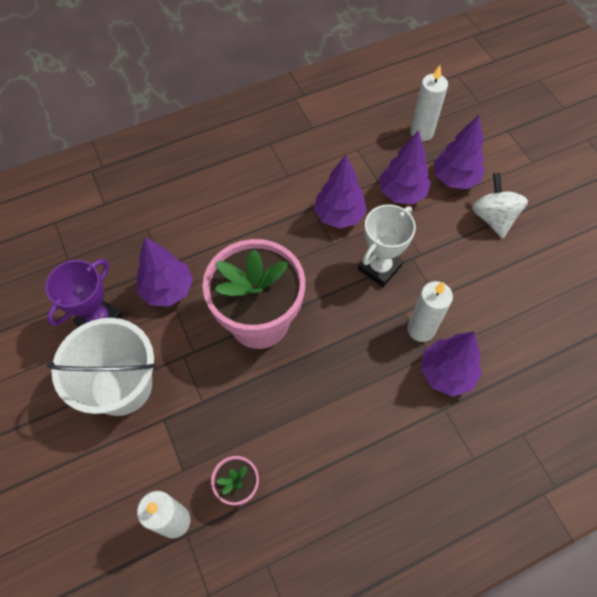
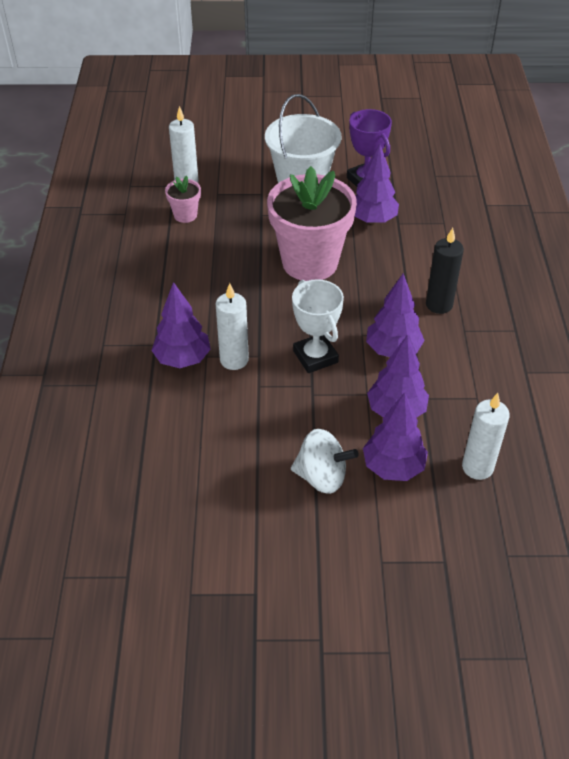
camera: 115 degrees right, 15 degrees down
none -> black candle [426,228,464,314]

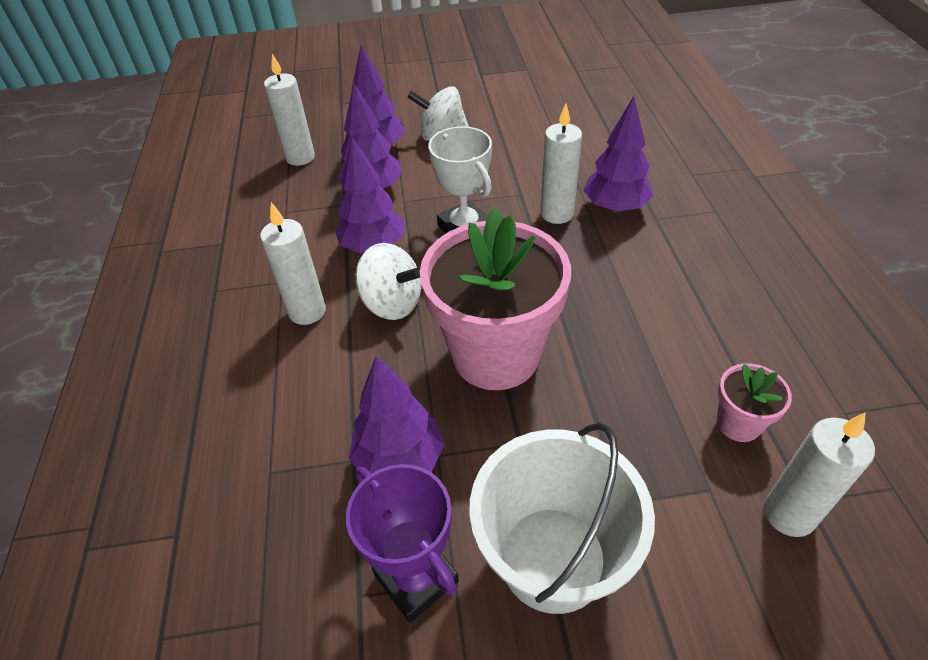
camera: 175 degrees right, 0 degrees up
black candle [426,228,464,314] -> white candle [260,202,326,325]
none -> white spinning top [355,243,421,320]

